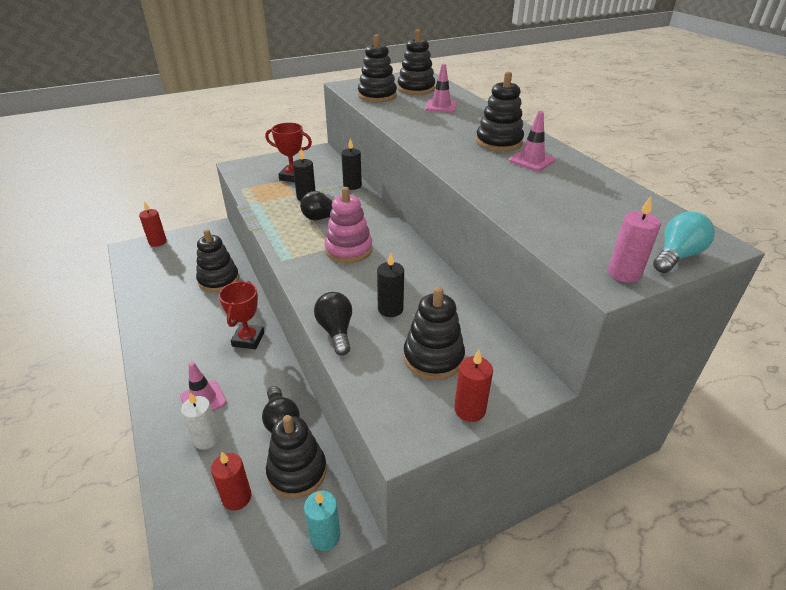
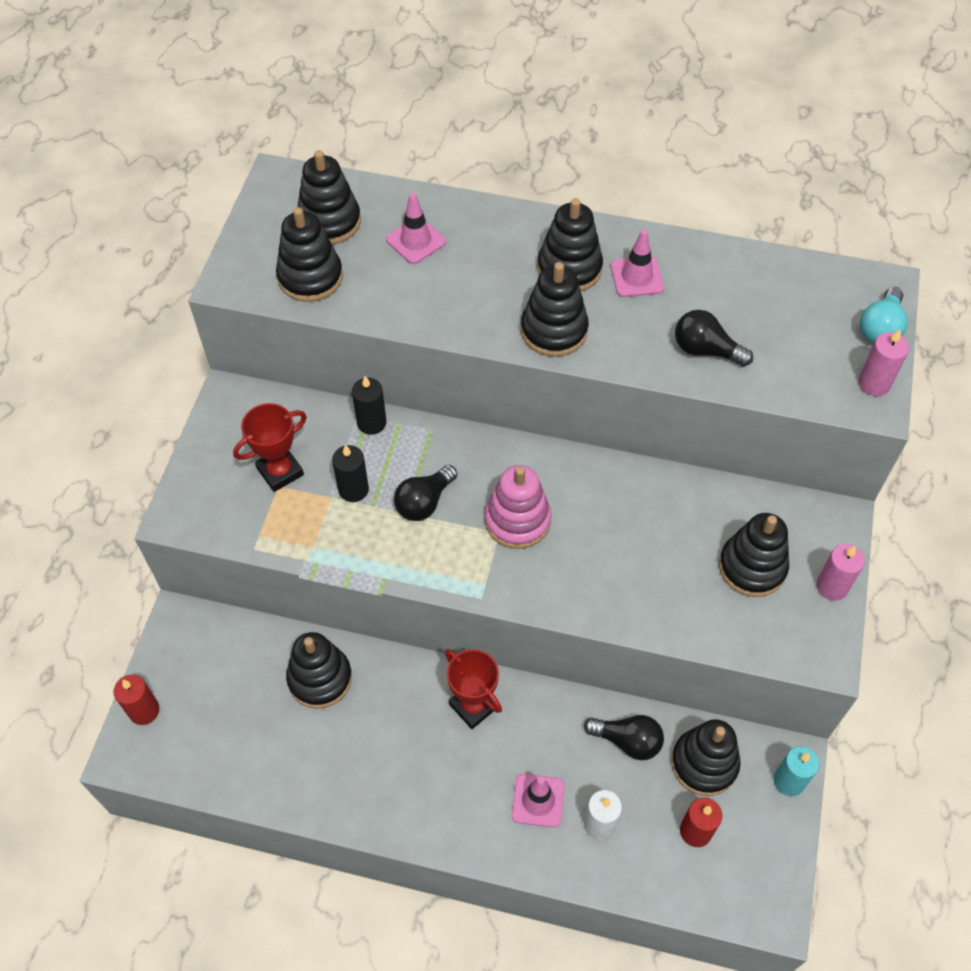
camera: 50 degrees left, 20 degrees up
black light bulb [314,292,352,356] -> black light bulb moved to [675,310,753,367]
black candle [377,253,404,317] -> none
red candle [454,350,493,422] -> pink candle [817,544,865,601]
turquoise light bulb [653,212,715,273] -> turquoise light bulb turned 150 degrees counterclockwise [860,287,908,343]
none -> black stacking toy [521,262,589,357]

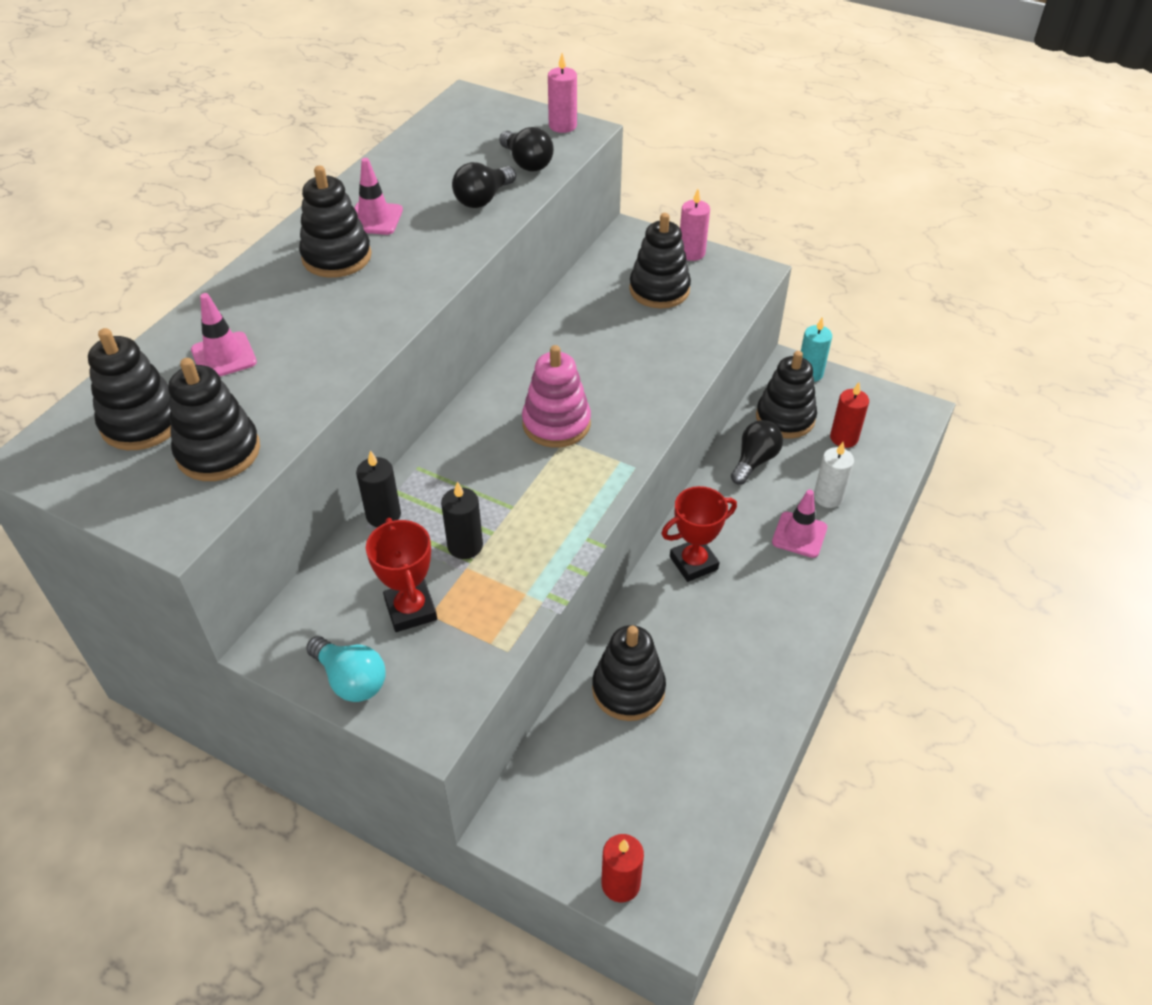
camera: 75 degrees left, 10 degrees down
black light bulb [394,465,457,521] -> black light bulb moved to [499,127,554,171]
black stacking toy [521,262,589,357] -> none
turquoise light bulb [860,287,908,343] -> turquoise light bulb moved to [306,636,386,702]

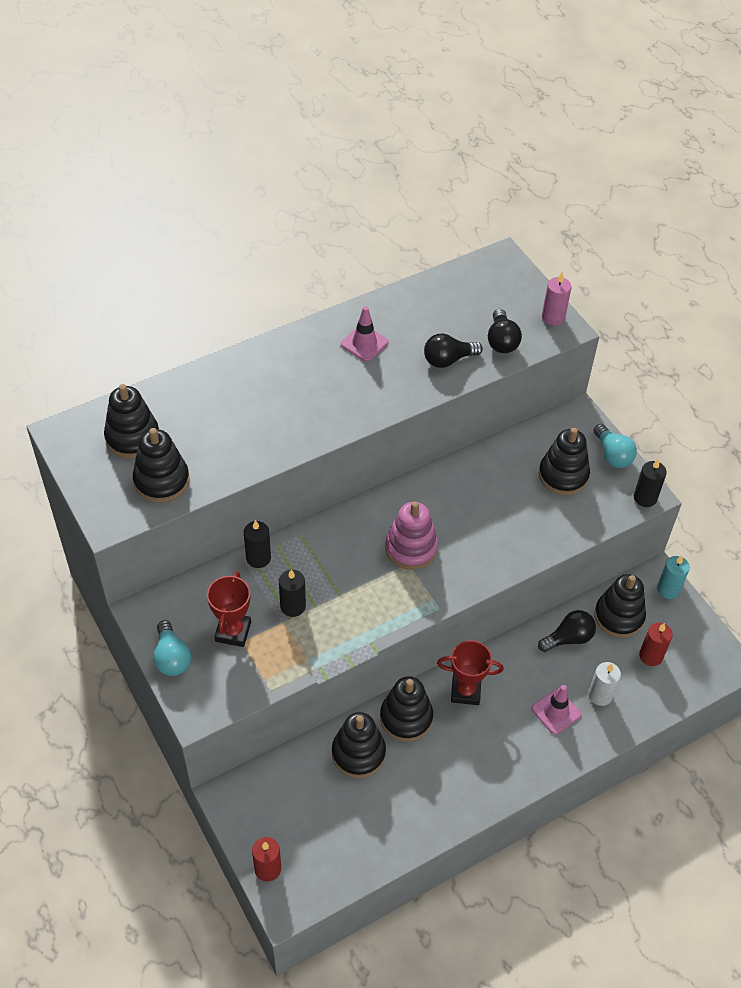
camera: 30 degrees right, 5 degrees up
pink traffic cone [191,293,257,376] -> none
black stacking toy [299,166,371,278] -> black stacking toy moved to [380,676,433,742]
pink candle [680,189,710,261] -> turquoise light bulb [593,424,637,468]
none -> black candle [634,459,667,507]

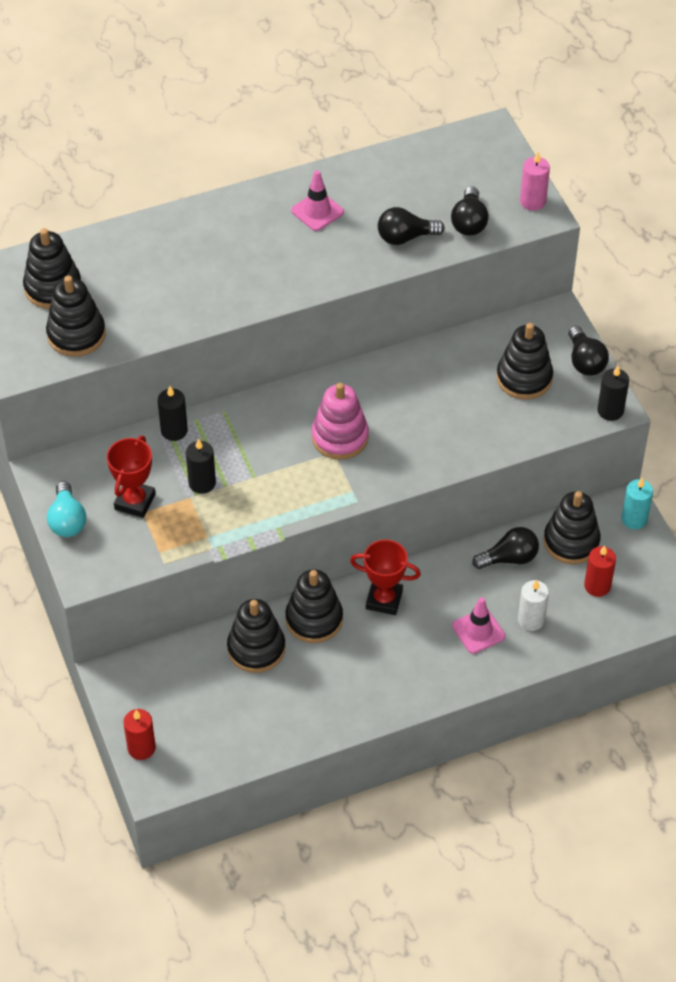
camera: 10 degrees right, 0 degrees up
turquoise light bulb [593,424,637,468] -> black light bulb [568,326,609,376]

